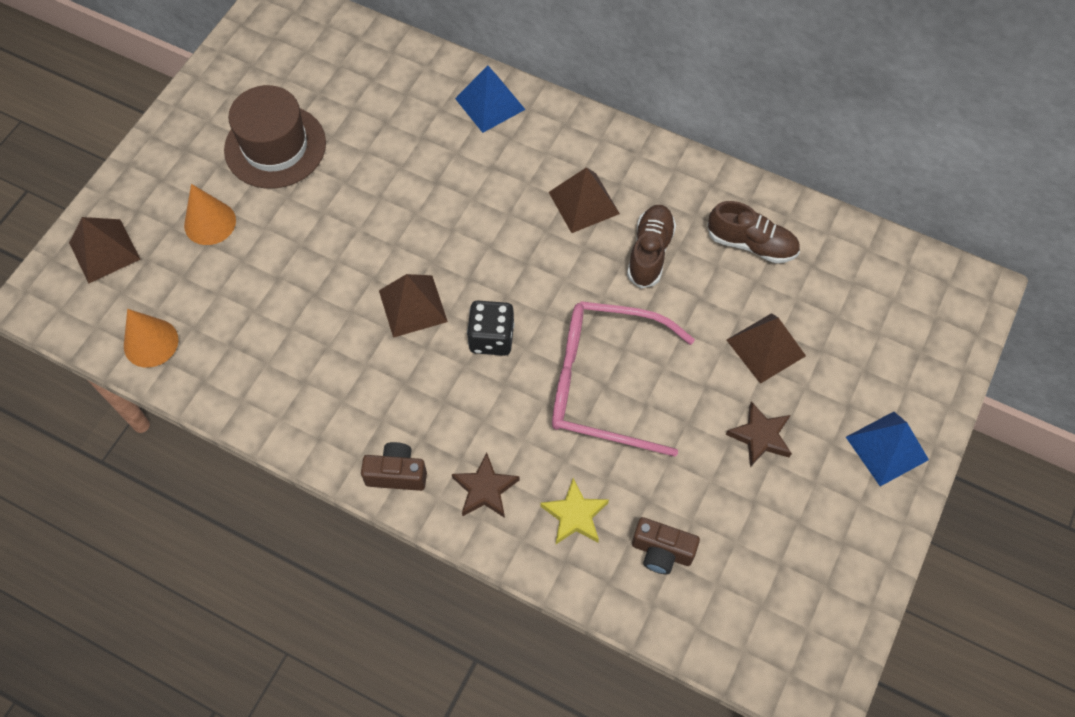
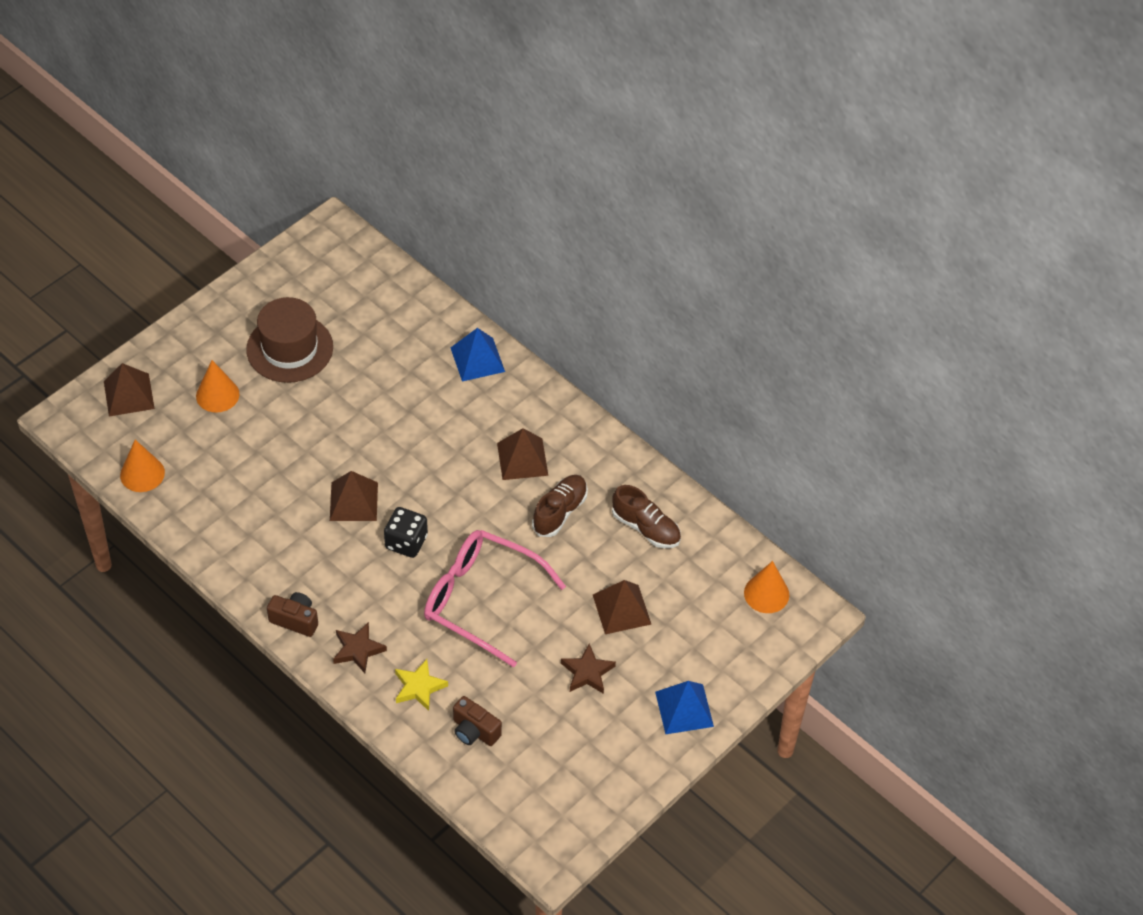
camera: 15 degrees right, 10 degrees down
none -> orange cone [744,561,789,613]

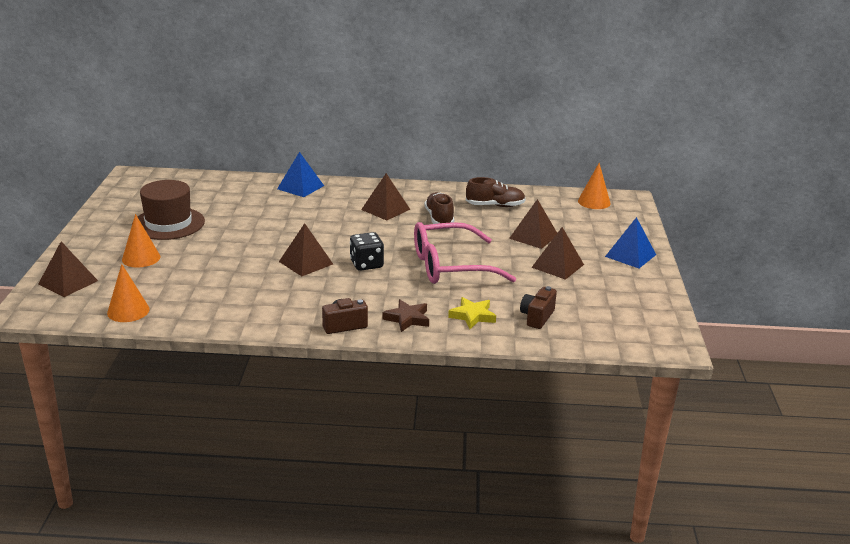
camera: 40 degrees left, 25 degrees down
brown camera [453,696,502,746] -> brown camera turned 120 degrees clockwise [520,286,557,329]
brown star [561,644,616,694] -> brown pyramid [531,227,584,280]

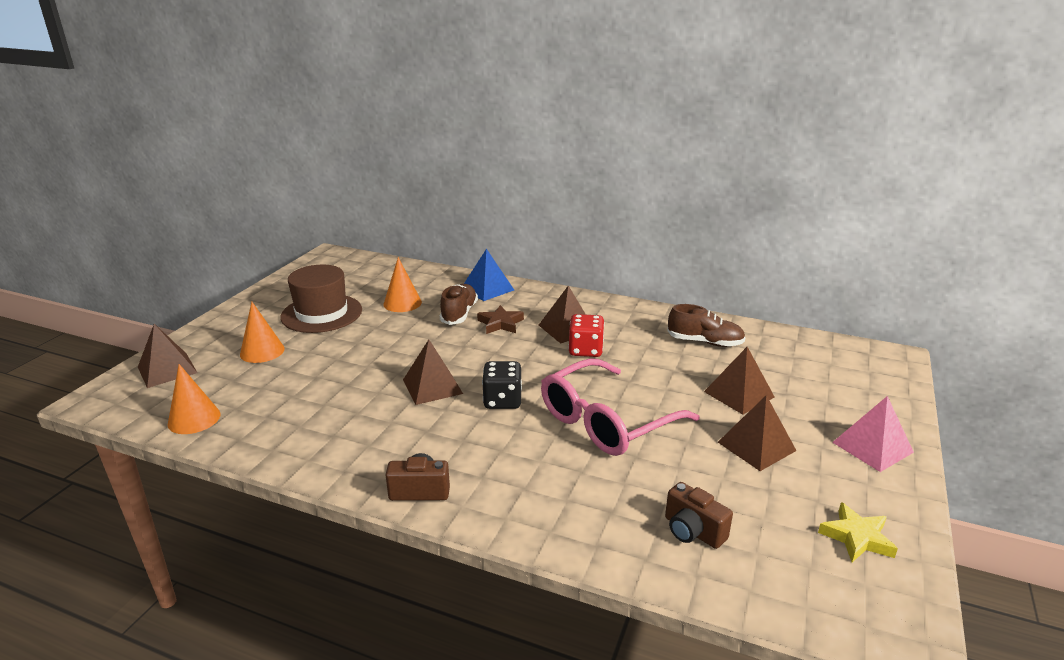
camera: 20 degrees right, 0 degrees up
brown star [383,299,429,332] -> brown star moved to [477,305,524,334]
pink glasses [414,222,516,284] -> pink glasses turned 45 degrees counterclockwise [541,358,700,456]
brown shoe [425,192,454,224] -> brown shoe moved to [440,284,478,325]
yellow star [448,297,496,329] -> yellow star moved to [818,502,898,562]
brown camera [520,286,557,329] -> brown camera turned 90 degrees counterclockwise [665,482,733,549]
orange cone [578,163,611,209] -> orange cone moved to [384,257,422,312]
blue pyramid [605,217,656,269] -> pink pyramid [832,396,914,472]
none -> red dice [568,314,605,357]

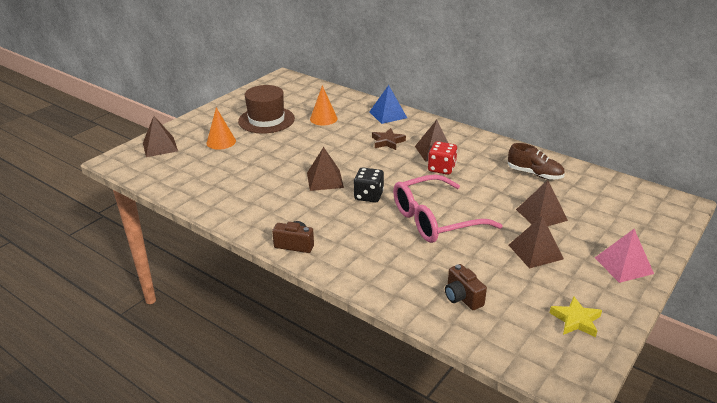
camera: 15 degrees right, 5 degrees up
orange cone [168,364,221,434] -> none
brown shoe [440,284,478,325] -> none

